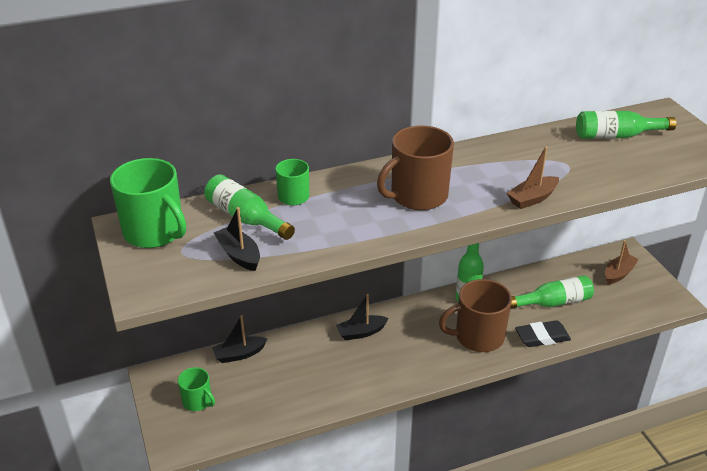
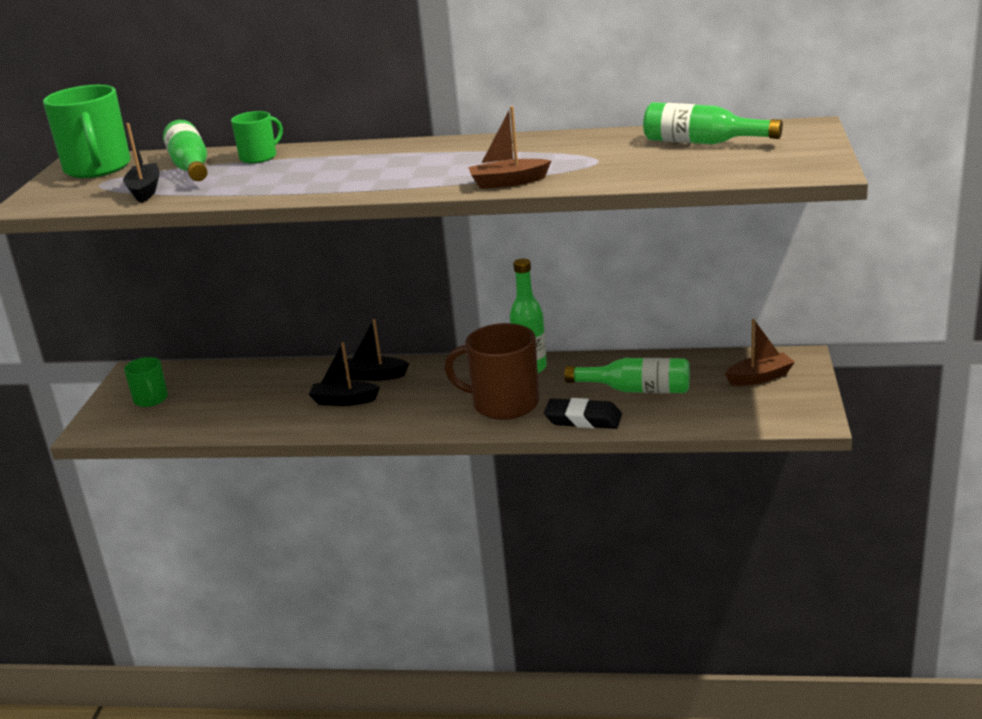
camera: 30 degrees right, 10 degrees down
black boat [212,315,267,363] -> black boat moved to [309,342,380,406]
brown mug [377,125,454,210] -> none

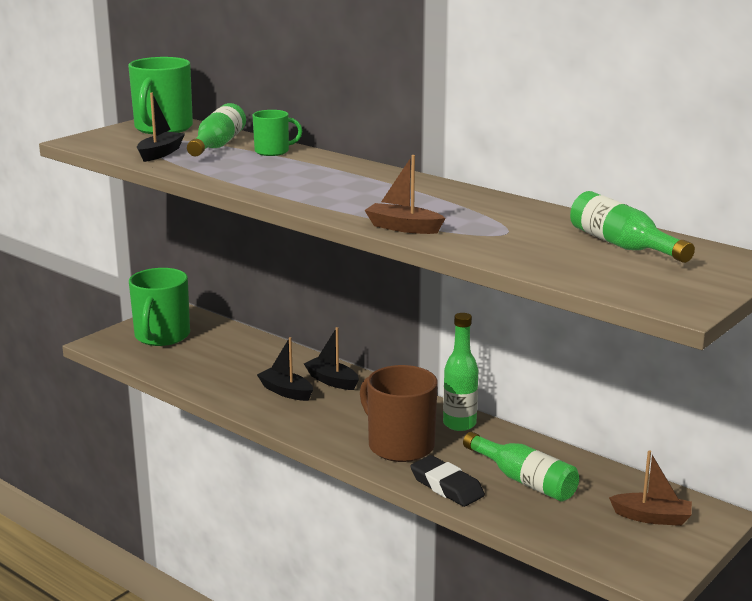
camera: 30 degrees right, 5 degrees down
green mug [124,357,168,407] -> green mug [129,268,190,346], size x1.81

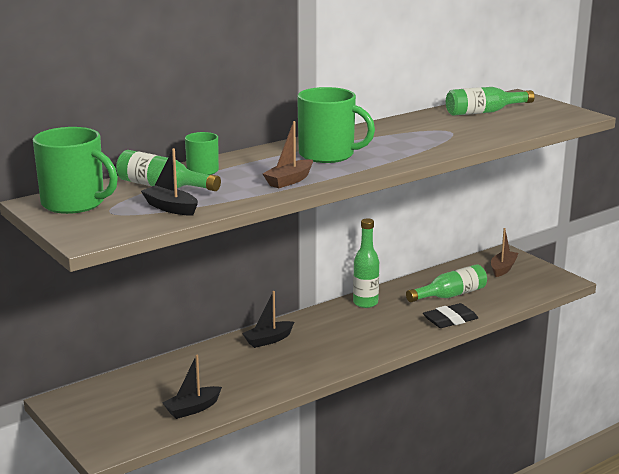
camera: 75 degrees left, 0 degrees up
green mug [129,268,190,346] -> green mug moved to [297,87,375,163]
black boat [257,337,313,401] -> black boat moved to [163,355,222,419]
brown mug [360,365,438,462] -> none
brown boat [365,155,445,234] -> brown boat moved to [263,121,313,188]

